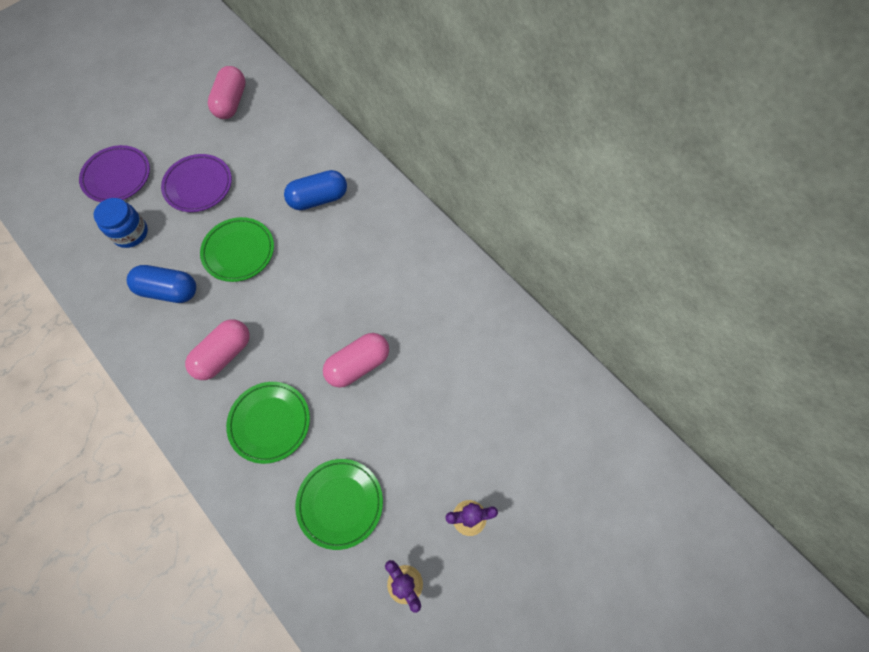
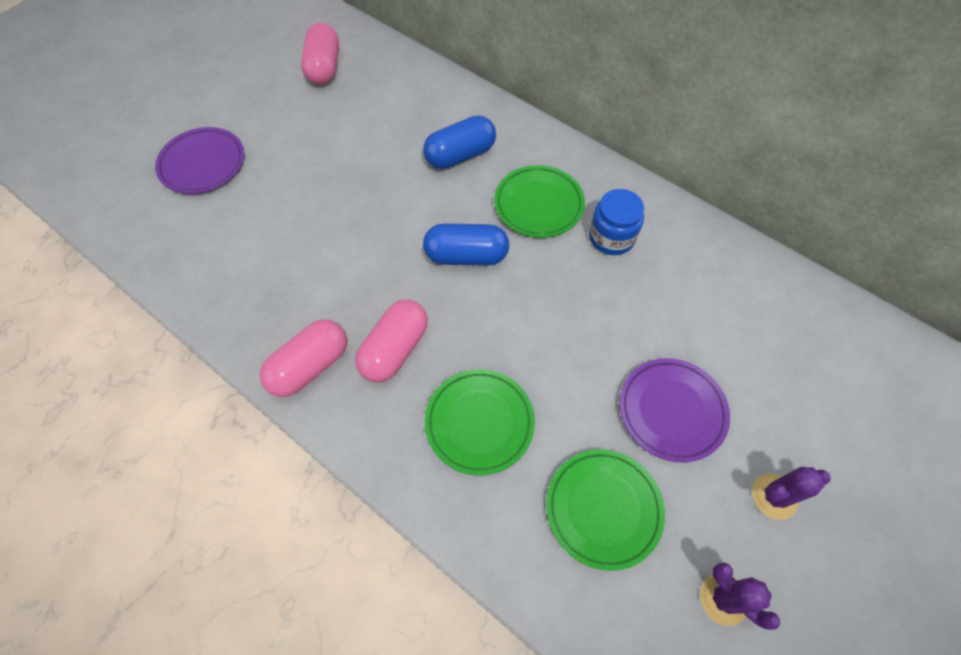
camera: 10 degrees left, 5 degrees down
blue jar [94,198,148,248] -> blue jar moved to [589,189,644,255]
blue capsule [127,265,196,303] -> blue capsule moved to [423,224,509,265]
purple plate [161,154,232,212] -> purple plate moved to [620,358,730,462]
green plate [200,217,274,282] -> green plate moved to [494,165,585,238]
pink capsule [323,333,389,388] -> pink capsule moved to [260,319,347,397]

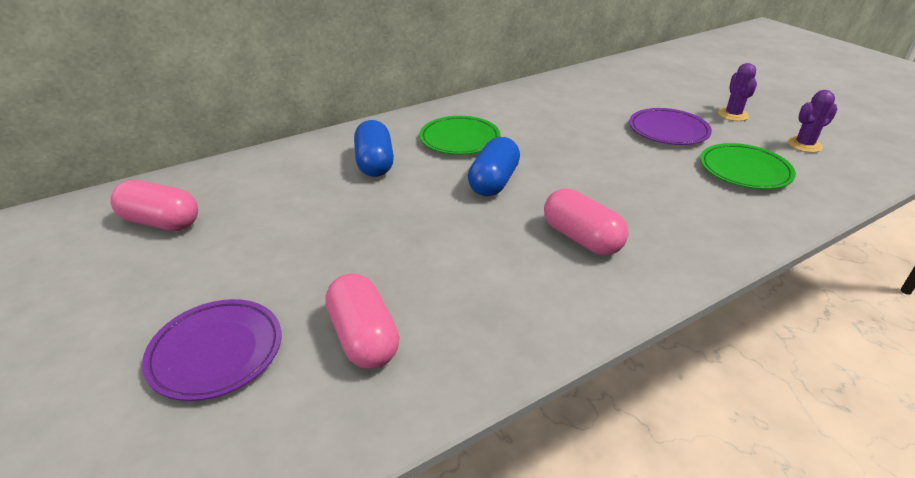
camera: 70 degrees left, 25 degrees down
pink capsule [260,319,347,397] -> pink capsule moved to [325,273,399,369]
green plate [425,369,535,476] -> none
blue jar [589,189,644,255] -> none

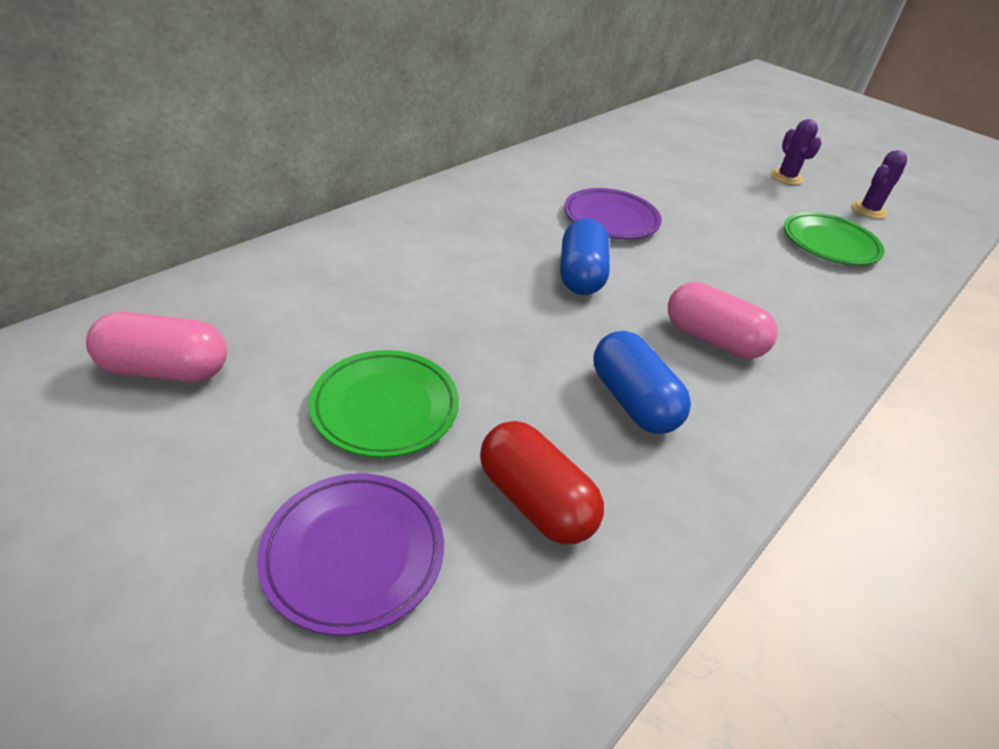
camera: 20 degrees left, 5 degrees up
pink capsule [325,273,399,369] -> red capsule [480,421,604,544]
blue capsule [354,120,394,177] -> blue capsule moved to [593,331,691,434]
green plate [419,116,500,155] -> green plate moved to [309,350,459,458]
purple plate [629,108,712,145] -> purple plate moved to [564,188,662,239]

